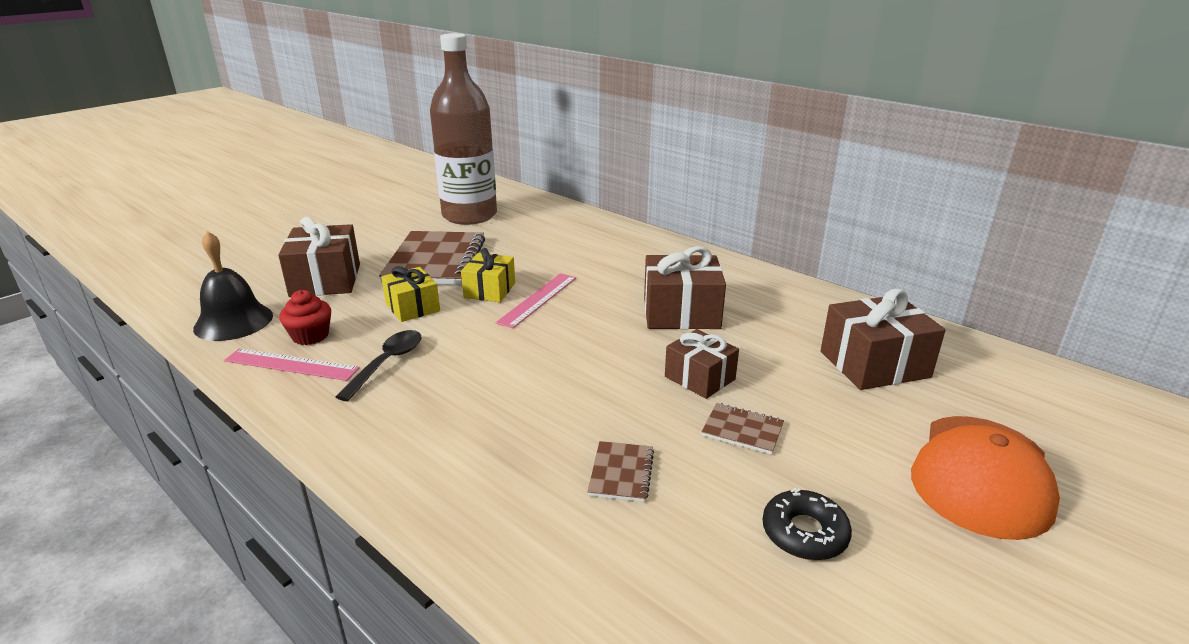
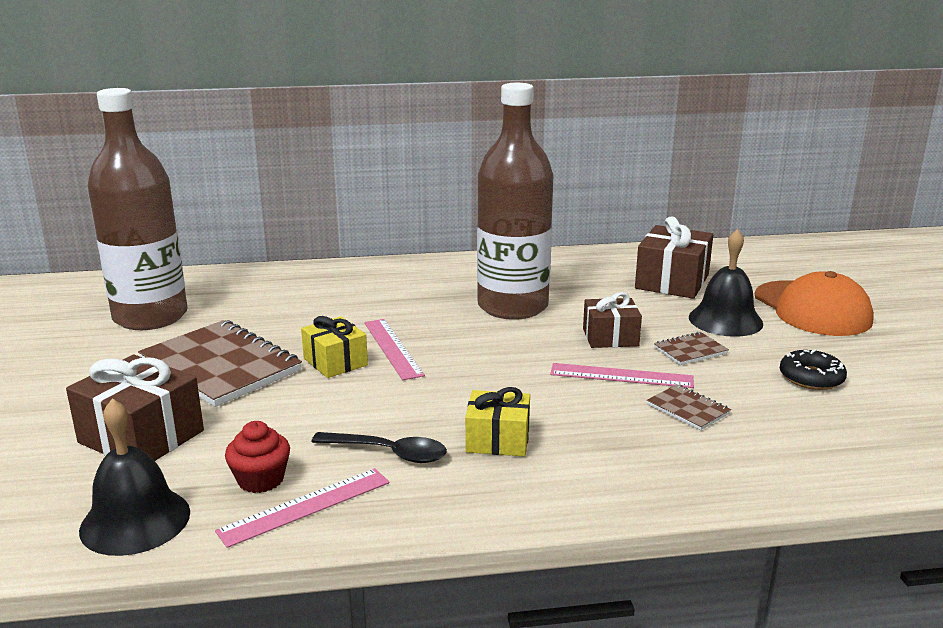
camera: 50 degrees left, 5 degrees down
black spoon [335,330,421,401] -> black spoon turned 135 degrees clockwise [311,432,447,463]
yellow gift [381,266,440,322] -> yellow gift moved to [465,387,530,456]
brown gift [644,246,726,329] -> brown bottle [477,83,554,320]
none -> pink ruler [550,363,694,388]
none -> black bell [689,229,763,337]

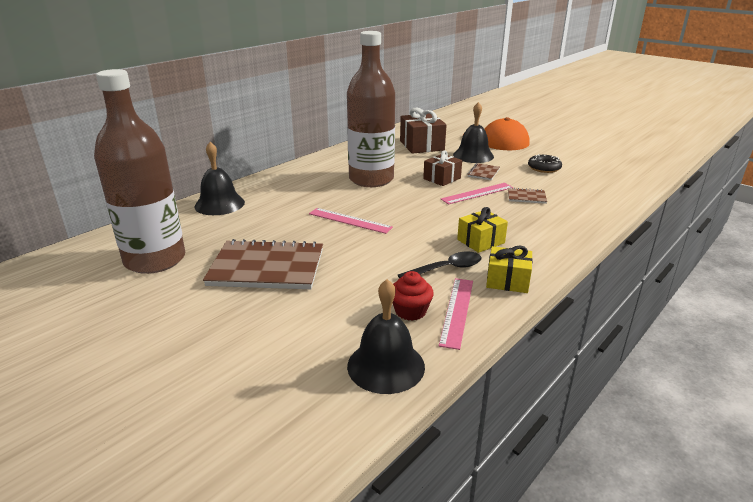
camera: 40 degrees left, 5 degrees up
brown gift [66,355,204,461] -> none
yellow gift [301,316,368,378] -> yellow gift moved to [486,246,533,293]
none -> black bell [195,142,245,215]

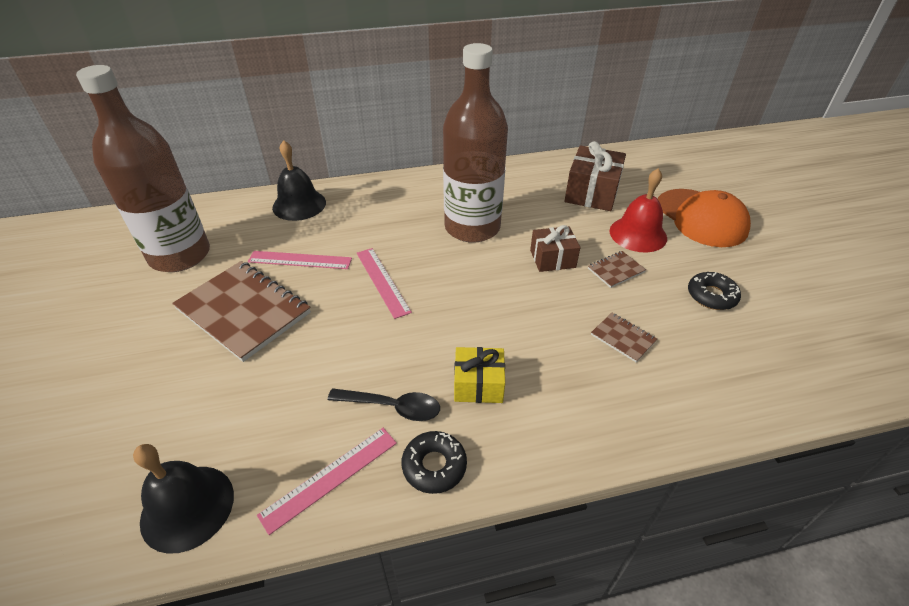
camera: 35 degrees right, 15 degrees up
red cupcake [393,271,434,321] -> none
pink ruler [441,183,513,204] -> pink ruler moved to [248,251,352,269]
black bell [453,102,494,163] -> red bell [609,168,667,253]
yellow gift [486,246,533,293] -> black donut [402,431,467,494]

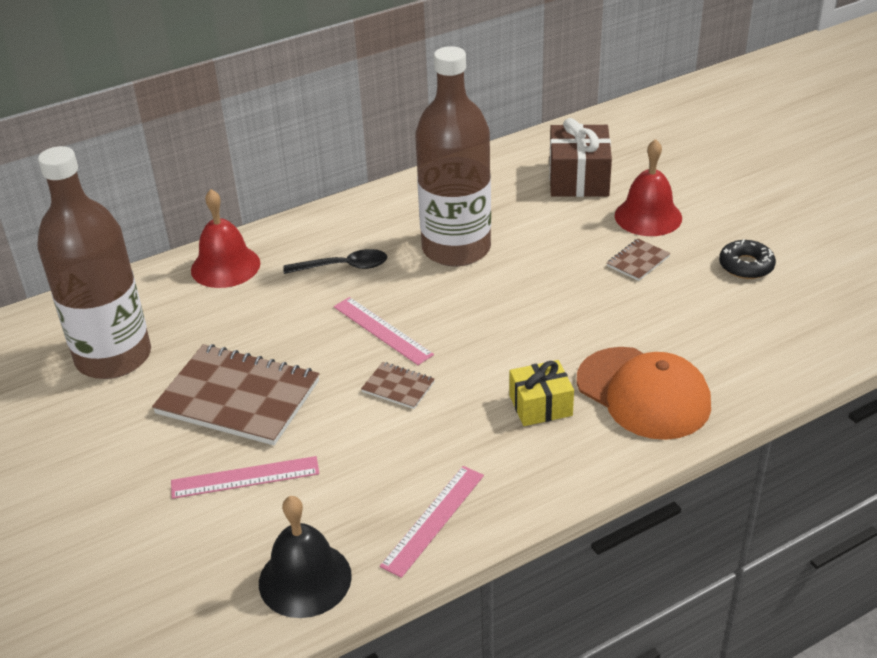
camera: 15 degrees left, 5 degrees down
pink ruler [248,251,352,269] -> pink ruler moved to [171,456,319,499]
black bell [272,140,326,221] -> red bell [191,189,260,288]
black spoon [328,389,440,421] -> black spoon moved to [283,249,387,274]
black donut [402,431,467,494] -> none
brown gift [530,225,580,272] -> none
brown notebook [591,313,657,363] -> brown notebook moved to [361,362,435,409]
orange cap [658,189,751,247] -> orange cap moved to [577,347,711,440]

